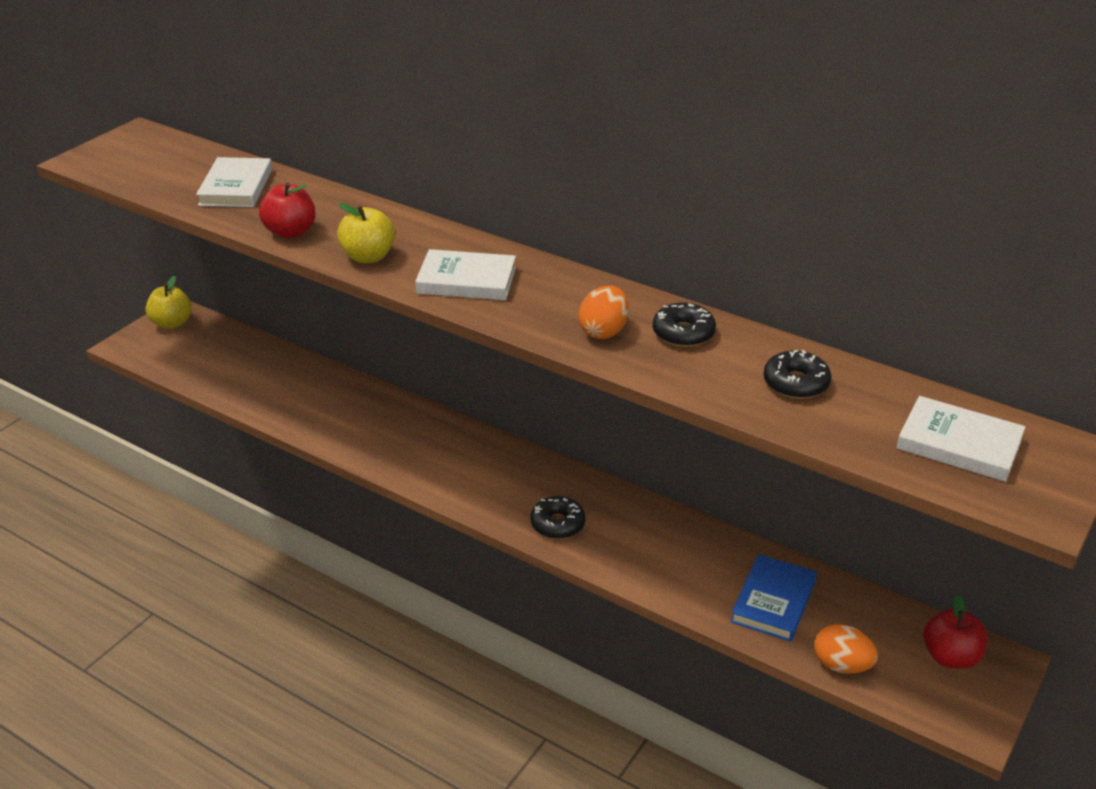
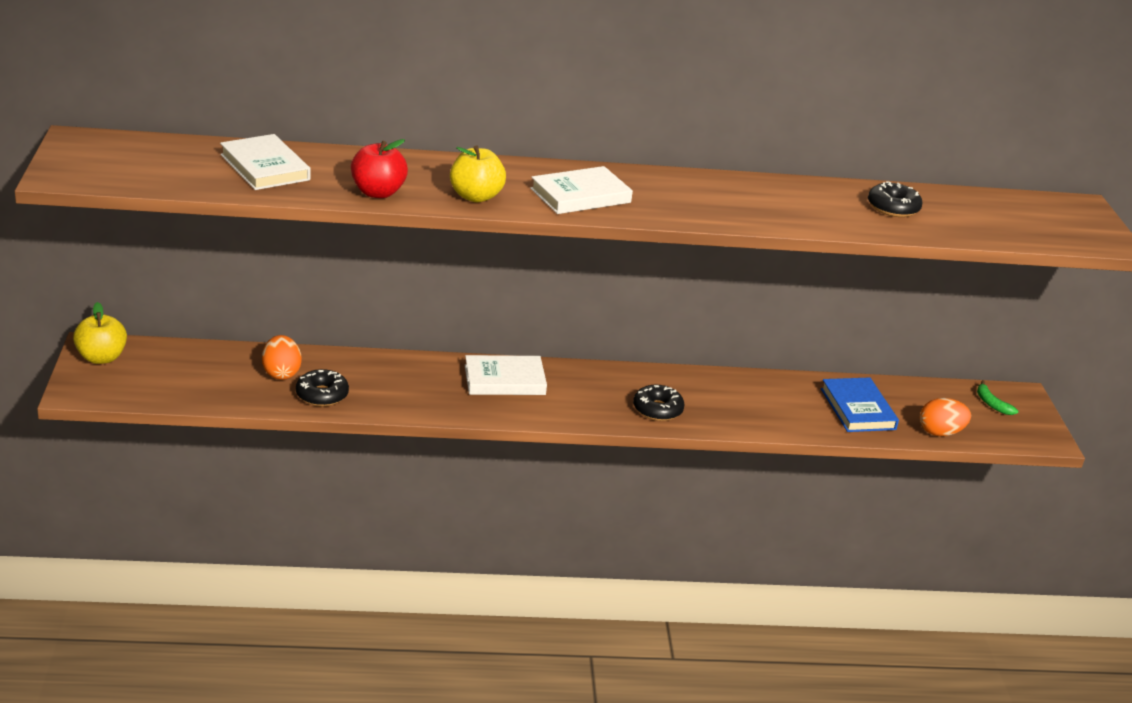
camera: 40 degrees left, 5 degrees down
orange egg [579,285,629,339] -> orange egg moved to [262,335,302,380]
black donut [653,302,716,347] -> black donut moved to [296,369,349,406]
white book [896,396,1026,482] -> white book moved to [465,355,547,395]
red apple [923,594,987,669] -> green banana [977,380,1018,415]

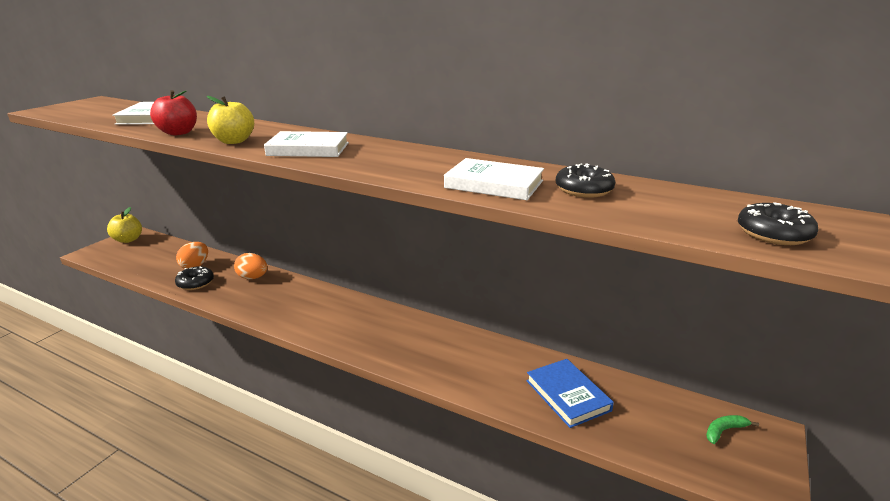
camera: 35 degrees right, 5 degrees down
white book [465,355,547,395] -> white book moved to [444,158,544,200]
black donut [633,384,685,421] -> black donut moved to [738,202,818,245]
blue book [821,377,899,432] -> blue book turned 45 degrees counterclockwise [526,359,614,428]
orange egg [920,398,971,436] -> orange egg moved to [234,253,267,279]
green banana [977,380,1018,415] -> green banana turned 60 degrees clockwise [706,415,759,444]

